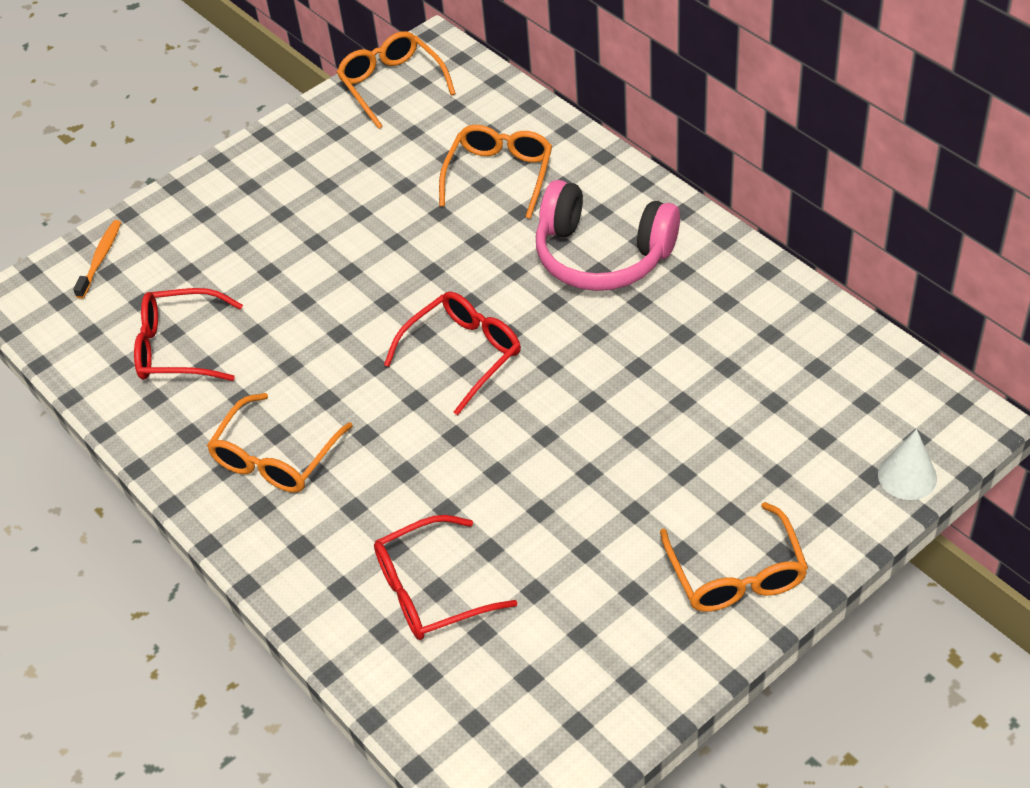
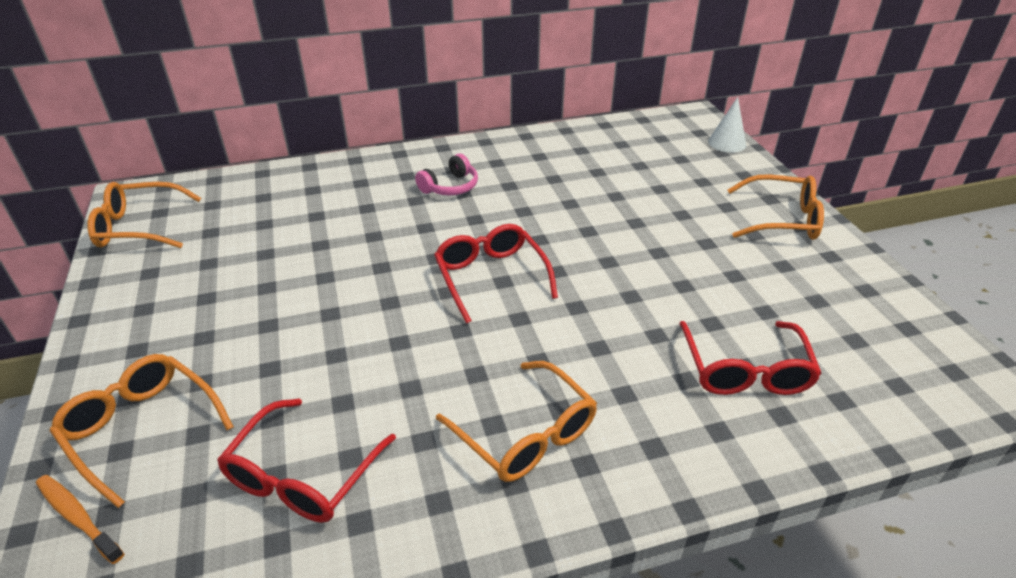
camera: 70 degrees left, 10 degrees down
orange glasses [439,125,552,219] -> orange glasses moved to [50,354,234,508]
pink headphones [536,180,680,291] -> pink headphones [415,154,478,195], size x0.52

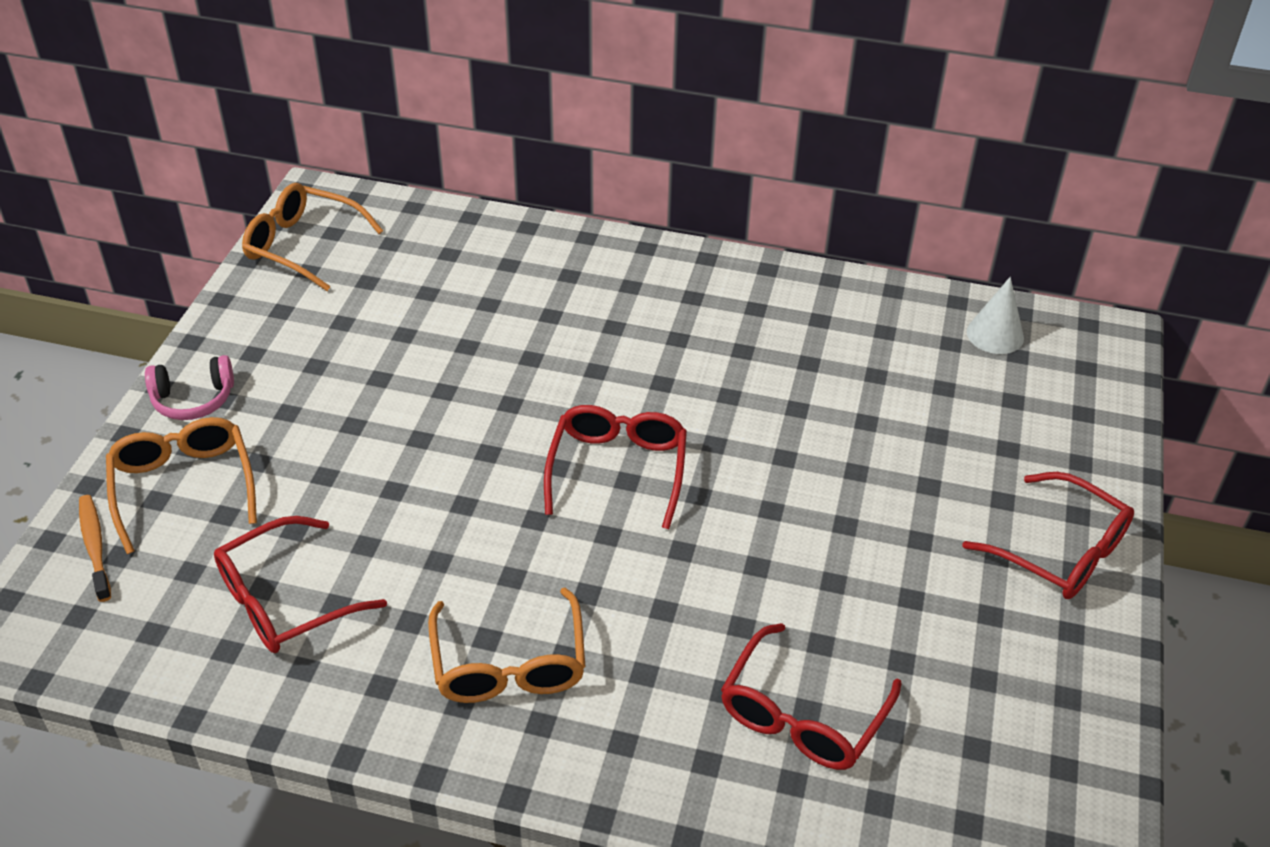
camera: 30 degrees right, 5 degrees up
pink headphones [415,154,478,195] -> pink headphones moved to [145,355,234,420]
white cone [708,97,746,153] -> white cone moved to [967,277,1024,354]
orange glasses [728,174,824,240] -> red glasses [962,472,1134,599]

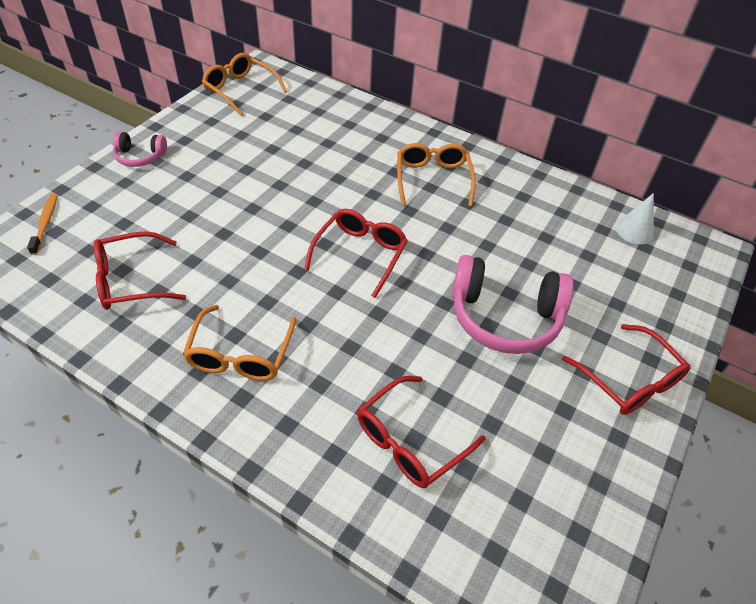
camera: 15 degrees right, 5 degrees up
orange glasses [106,417,257,554] -> orange glasses moved to [397,143,476,206]
none -> pink headphones [452,255,573,354]

